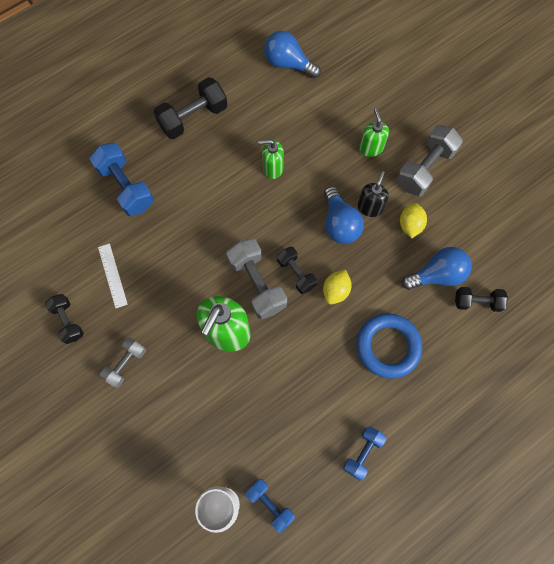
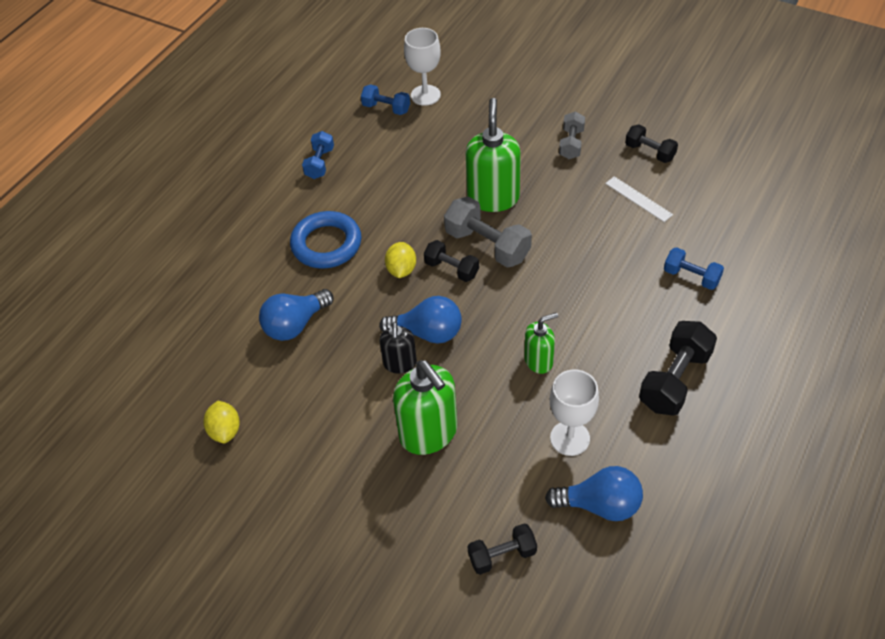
camera: 160 degrees right, 20 degrees down
blue dumbbell [89,143,154,216] -> blue dumbbell [664,247,724,290], size x0.61
blue light bulb [324,186,364,244] -> blue light bulb turned 135 degrees clockwise [379,296,462,344]
green soap dispenser [359,108,389,157] -> green soap dispenser [393,360,457,455], size x1.75
grey dumbbell [397,125,463,196] -> none
yellow lemon [400,203,427,238] -> yellow lemon moved to [203,401,240,443]
black dumbbell [455,287,508,312] -> black dumbbell moved to [467,523,537,575]
none -> white goblet [550,369,599,456]

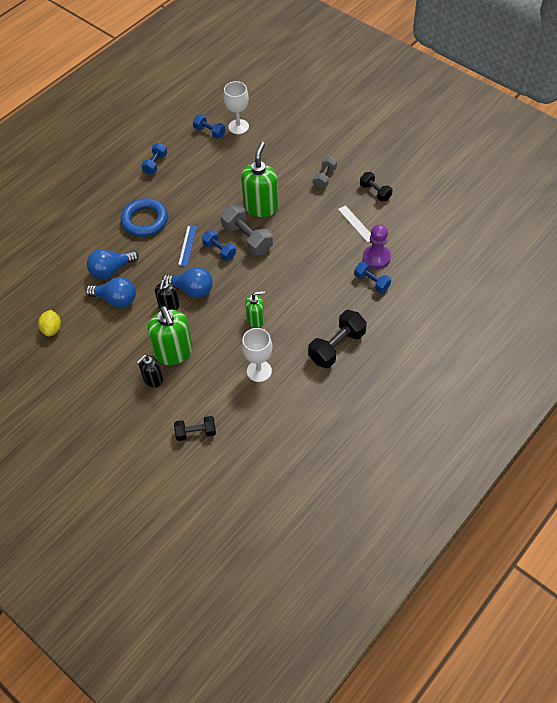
camera: 10 degrees right, 5 degrees up
yellow lemon [385,242,416,278] -> blue ruler [178,225,197,267]
black dumbbell [424,240,479,282] -> blue dumbbell [202,230,236,261]
blue light bulb [545,466,643,521] -> blue light bulb moved to [85,277,136,308]
none -> black soap dispenser [136,355,163,388]
none -> purple pawn [363,224,391,269]

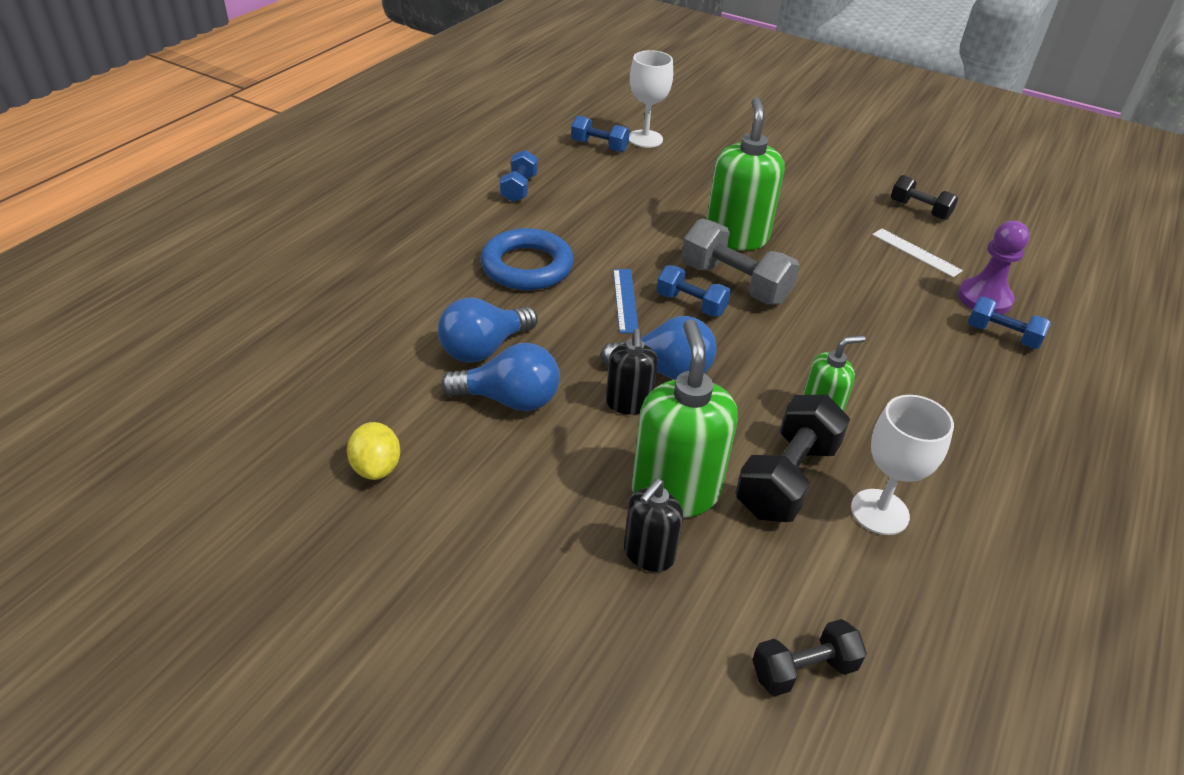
camera: 15 degrees left, 15 degrees down
green soap dispenser [148,306,193,365] -> green soap dispenser turned 150 degrees counterclockwise [632,319,738,518]
black dumbbell [308,310,367,368] -> black dumbbell moved to [735,395,850,522]
grey dumbbell [313,156,337,188] -> none

